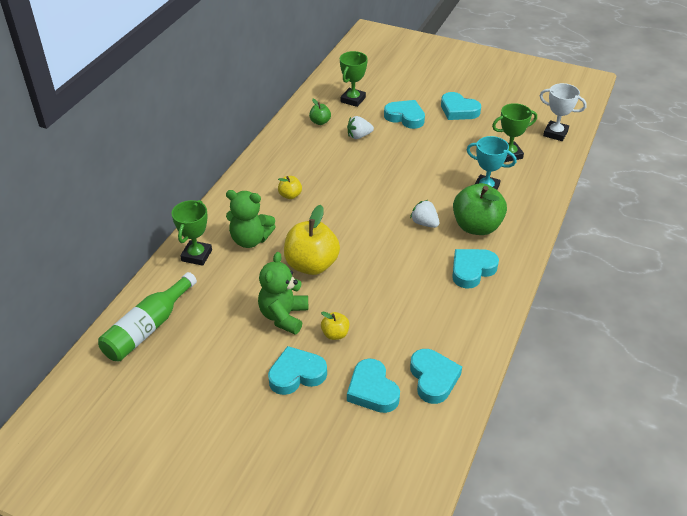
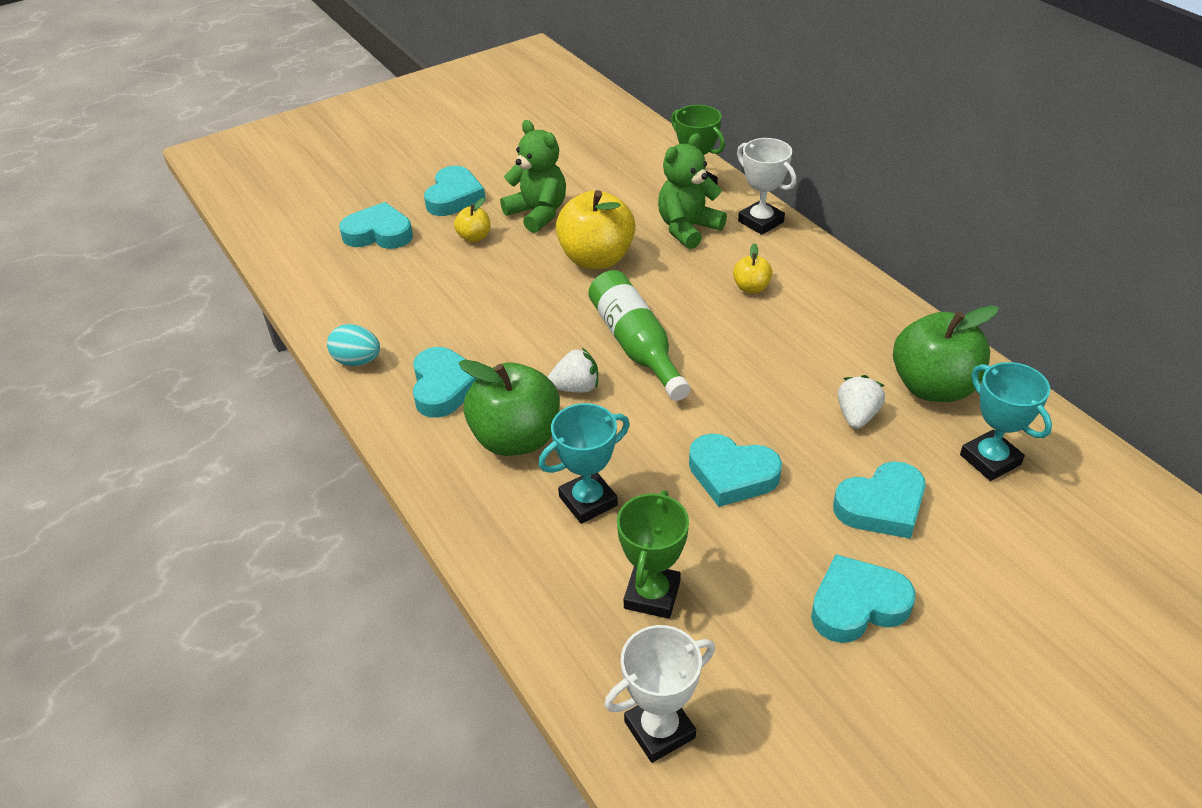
camera: 125 degrees right, 0 degrees up
green bottle [98,272,197,361] -> green bottle moved to [588,270,690,401]
green apple [309,99,331,125] -> green apple [893,305,999,402], size x2.10
green trophy [340,51,368,107] -> turquoise trophy [960,362,1052,481]
turquoise heart [410,349,462,404] -> turquoise heart moved to [689,434,782,507]
none -> turquoise egg [327,324,380,366]
none -> white trophy [737,138,796,235]

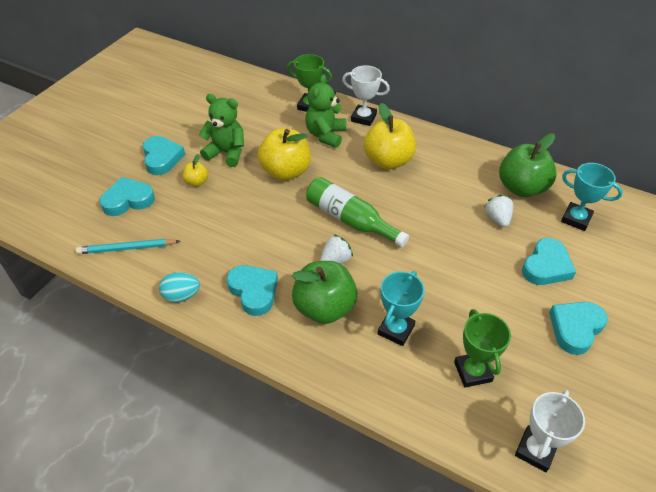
camera: 30 degrees left, 5 degrees up
turquoise heart [689,434,782,507] -> none
yellow apple [733,243,773,293] -> yellow apple [363,103,416,169], size x2.10
none -> turquoise pencil [76,239,180,254]

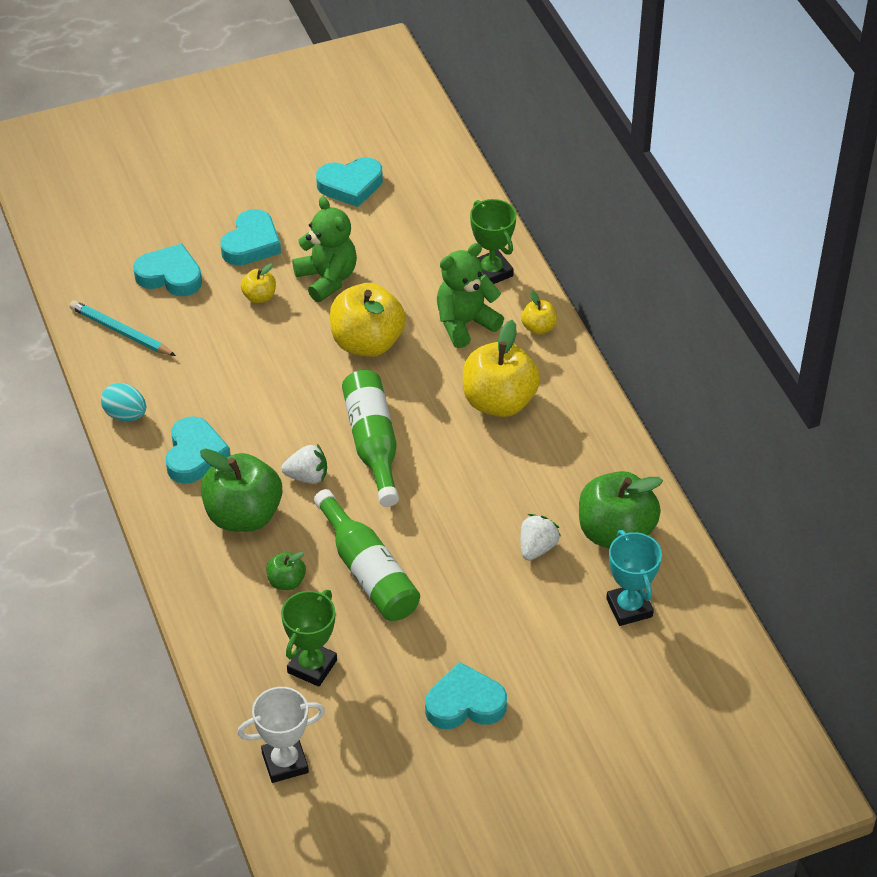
camera: 40 degrees right, 0 degrees up
white trophy [342,65,390,126] -> yellow apple [521,290,557,335]
turquoise trophy [378,271,425,346] -> green apple [266,552,306,590]
turquoise heart [522,238,576,285] -> turquoise heart moved to [316,157,383,207]
none -> green bottle [314,489,420,621]

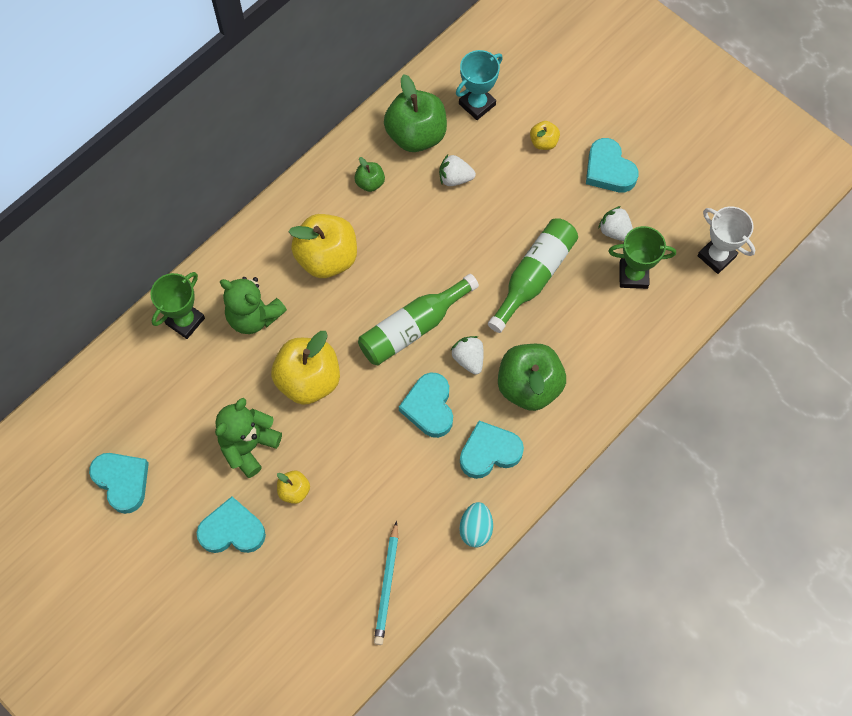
camera: 115 degrees left, 20 degrees up
turquoise heart [133,244,202,296] -> turquoise heart moved to [399,373,453,438]
green apple [266,552,306,590] -> green apple moved to [354,157,385,192]
yellow apple [521,290,557,335] -> yellow apple moved to [530,121,560,150]
none -> white strawberry [598,206,633,241]

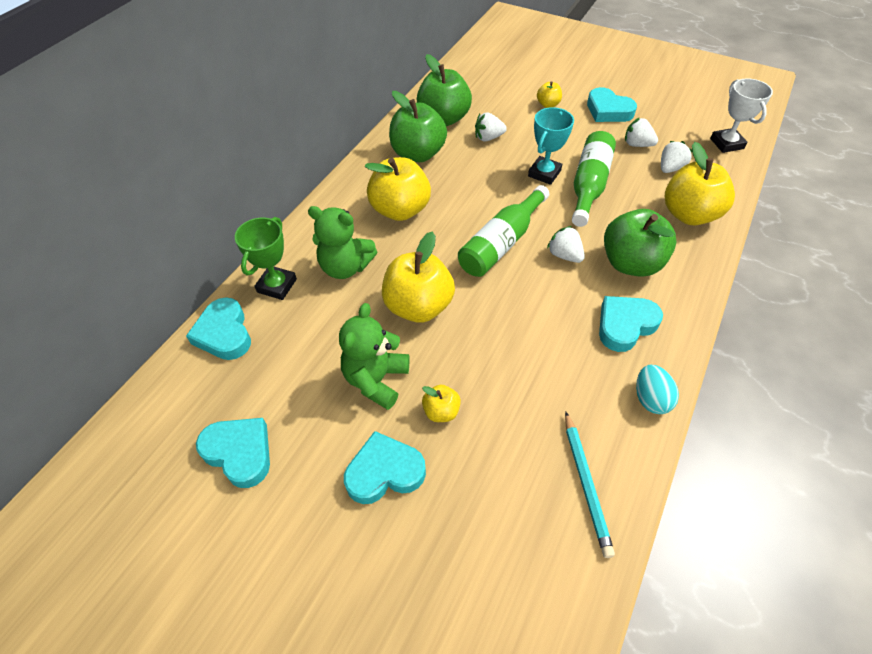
camera: 15 degrees left, 15 degrees down
green apple [354,157,385,192] -> green apple [389,91,447,162], size x2.10
turquoise heart [399,373,453,438] -> turquoise heart moved to [186,298,251,360]
turquoise trophy [456,50,503,120] -> turquoise trophy moved to [528,107,574,185]
green trophy [608,226,676,289] -> white strawberry [661,141,692,173]
white trophy [697,206,755,274] -> white trophy turned 45 degrees clockwise [710,78,773,153]
none -> yellow apple [665,142,735,225]

